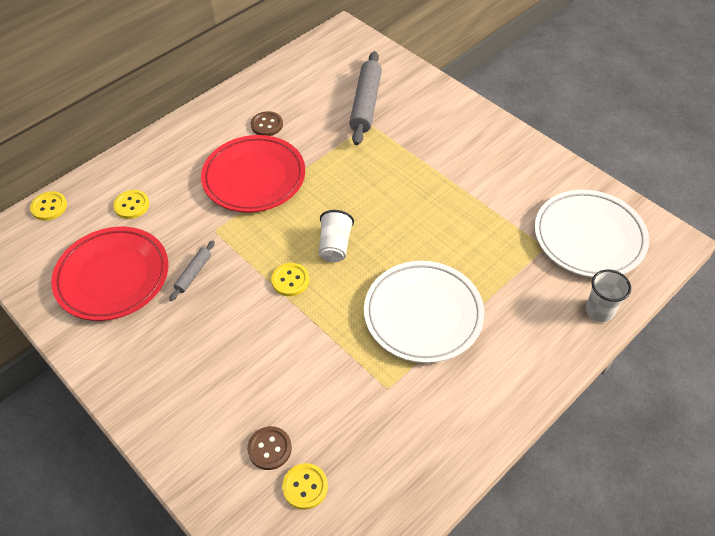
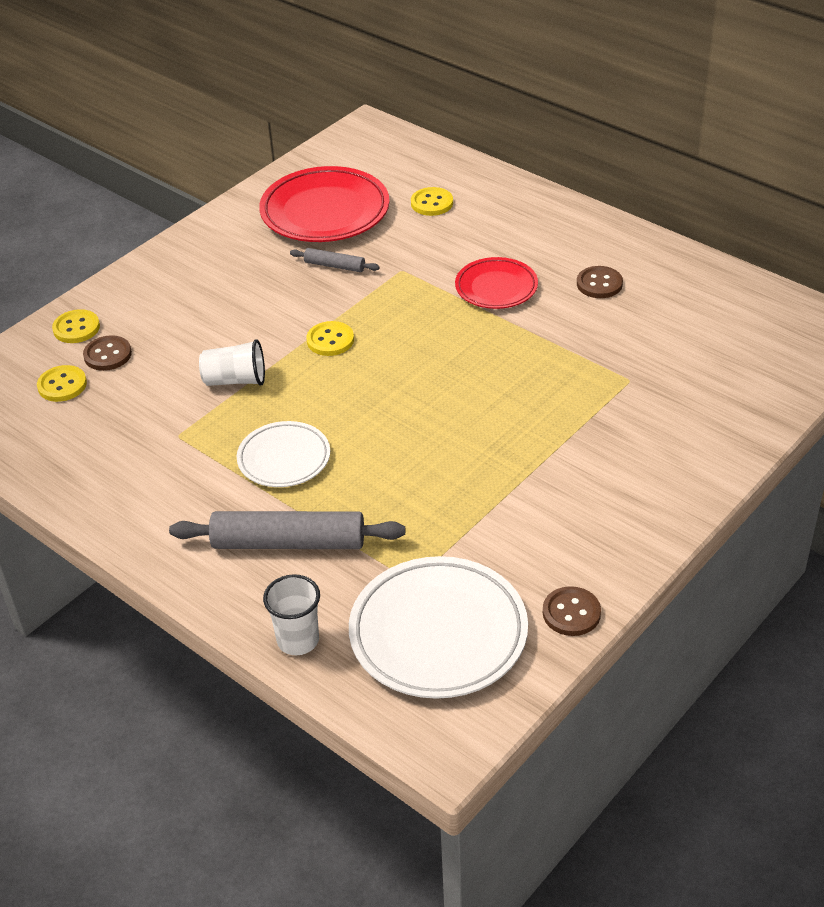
camera: 85 degrees right, 10 degrees down
yellow button [30,191,67,221] -> yellow button moved to [52,309,100,343]
red plate [201,135,305,212] -> red plate [455,257,538,309], size x0.59
white cup [319,210,354,262] -> white cup moved to [199,339,265,386]
grey rolling pin [349,51,382,145] -> grey rolling pin moved to [169,511,405,549]
white plate [364,261,484,363] -> white plate [237,421,330,487], size x0.59
none -> brown button [543,586,601,636]

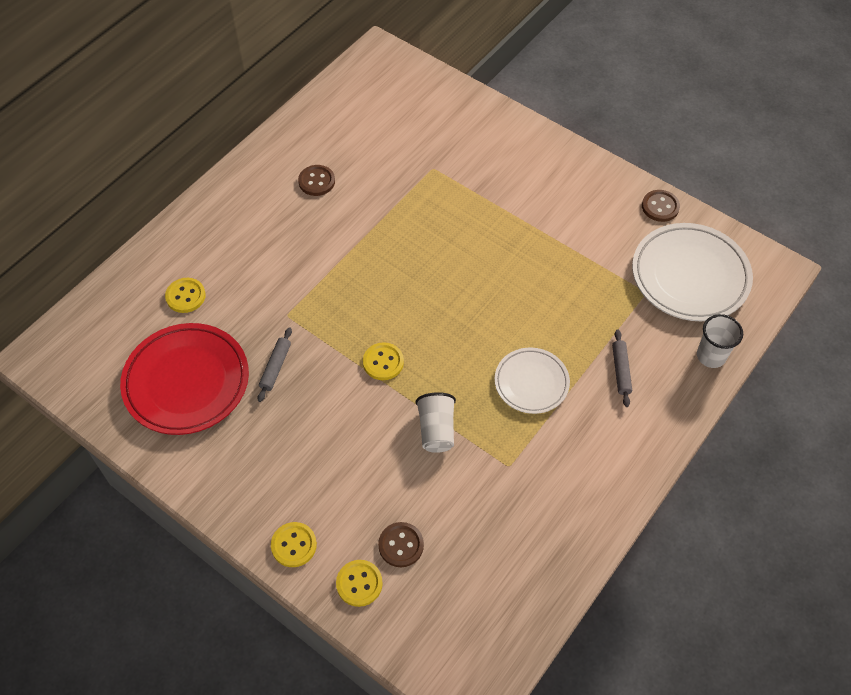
camera: 95 degrees left, 15 degrees up
yellow button [37,365,87,402] -> yellow button moved to [271,522,317,567]
grey rolling pin [169,511,405,549] -> grey rolling pin [612,329,632,407], size x0.50
red plate [455,257,538,309] -> none

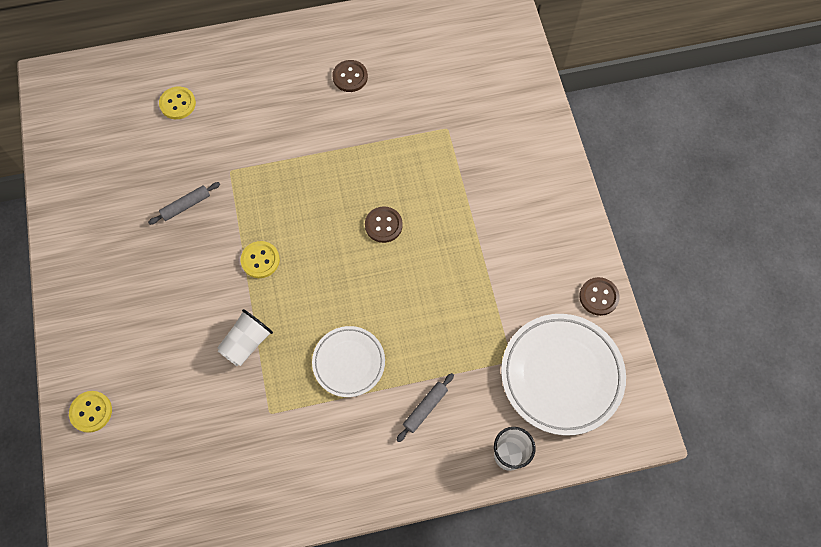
camera: 40 degrees right, 10 degrees up
red plate [120,323,249,435] -> none
yellow button [271,522,317,567] -> none
brown button [378,522,424,567] -> brown button moved to [365,206,403,243]

